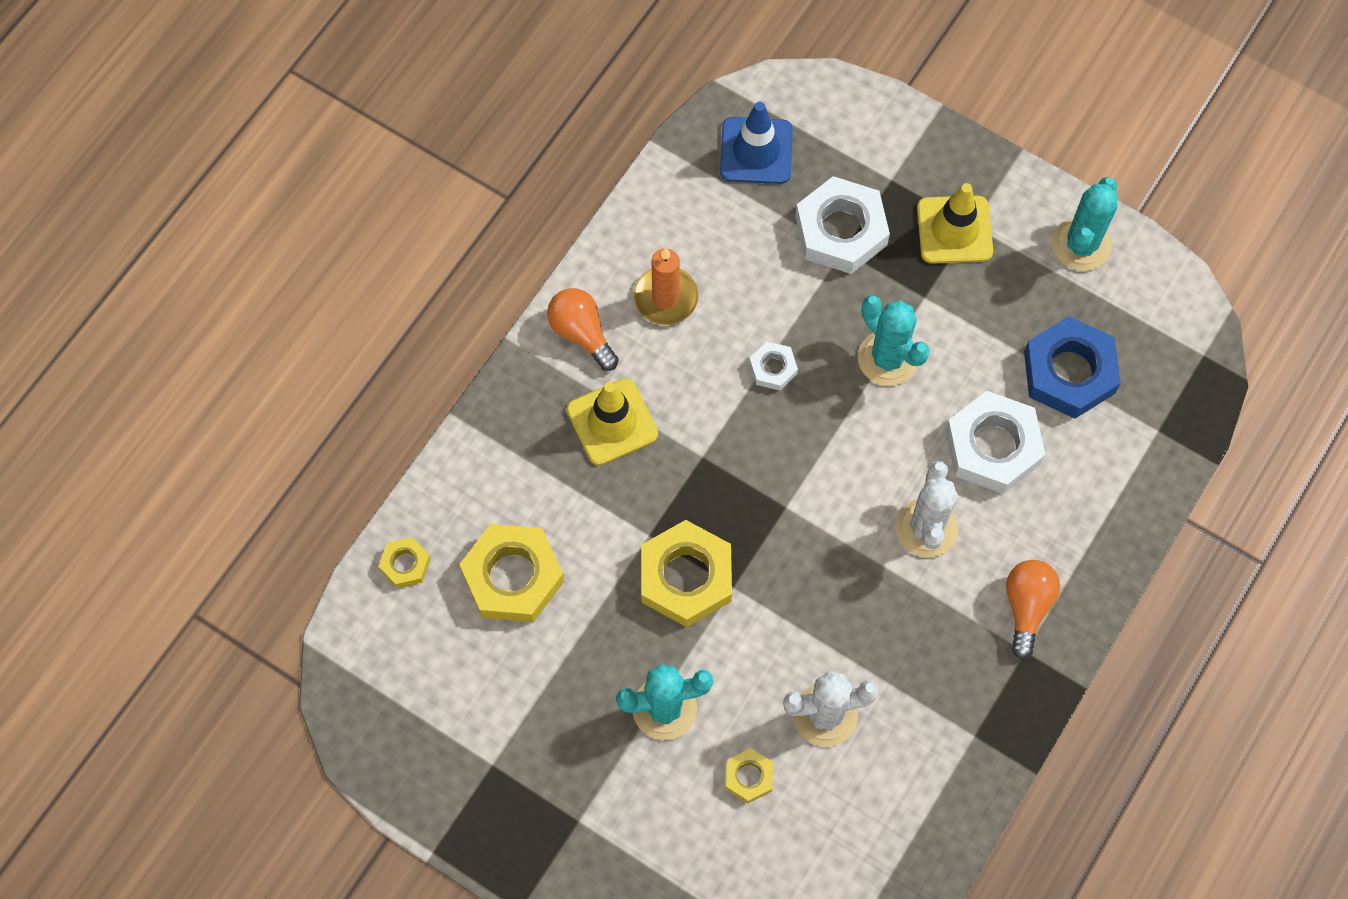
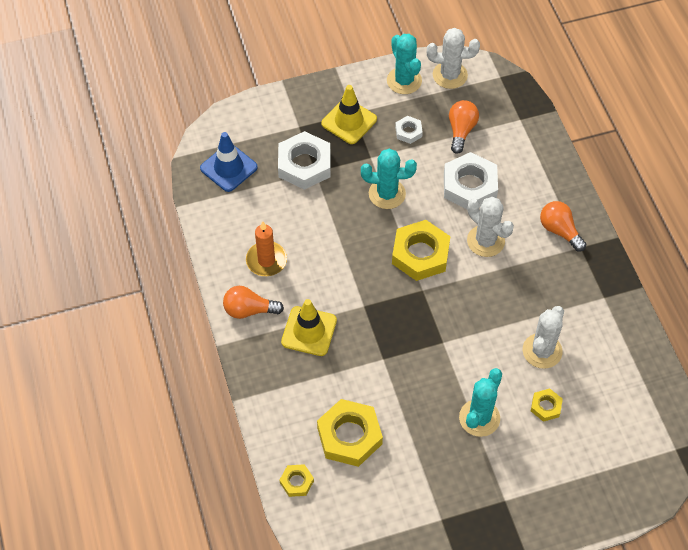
camera: 50 degrees left, 10 degrees down
yellow nut [641,520,732,627] -> yellow nut moved to [392,220,450,281]
white nut [749,342,798,391] -> white nut moved to [395,116,423,144]
blue nut [1024,316,1121,419] -> orange light bulb [449,100,479,154]
none -> white cactus [427,28,480,89]

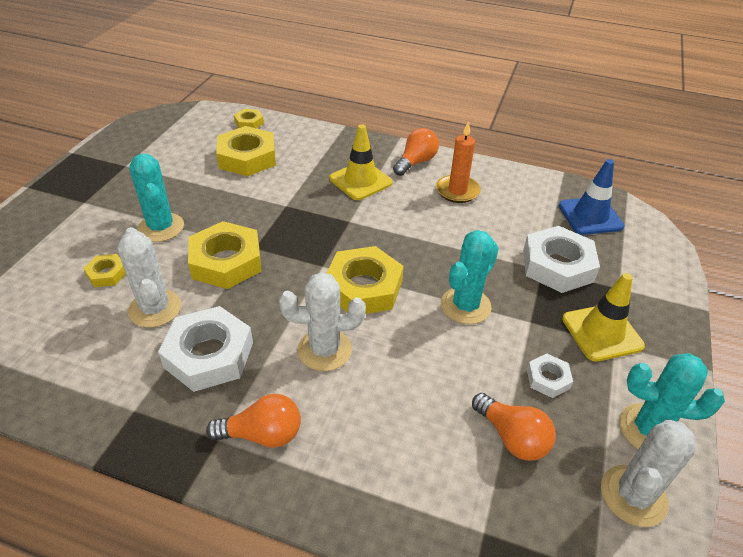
camera: 125 degrees right, 15 degrees down
white nut [444,152,498,210] -> white nut moved to [158,306,253,392]
none -> yellow nut [188,221,261,289]

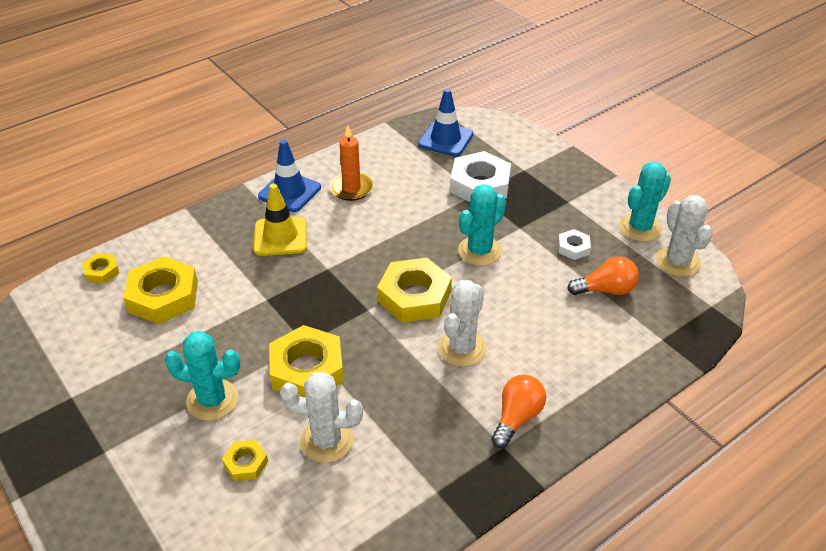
camera: 55 degrees left, 0 degrees up
white nut [158,306,253,392] -> none
orange light bulb [393,128,439,176] -> blue traffic cone [258,140,321,212]
turquoise cactus [441,230,499,324] -> turquoise cactus turned 60 degrees clockwise [458,184,506,266]
yellow traffic cone [562,273,645,362] -> none

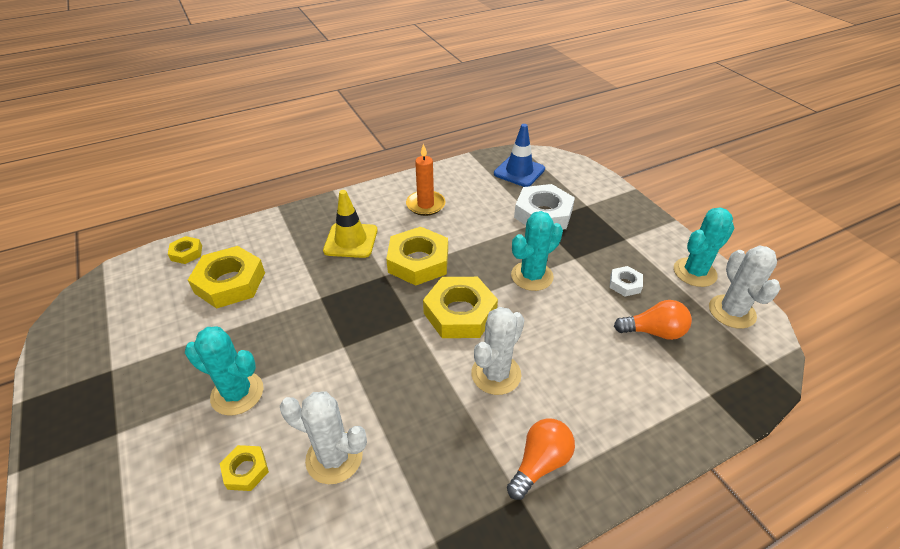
camera: 10 degrees right, 0 degrees up
blue traffic cone [258,140,321,212] -> none
yellow nut [269,325,344,398] -> yellow nut moved to [386,227,448,286]

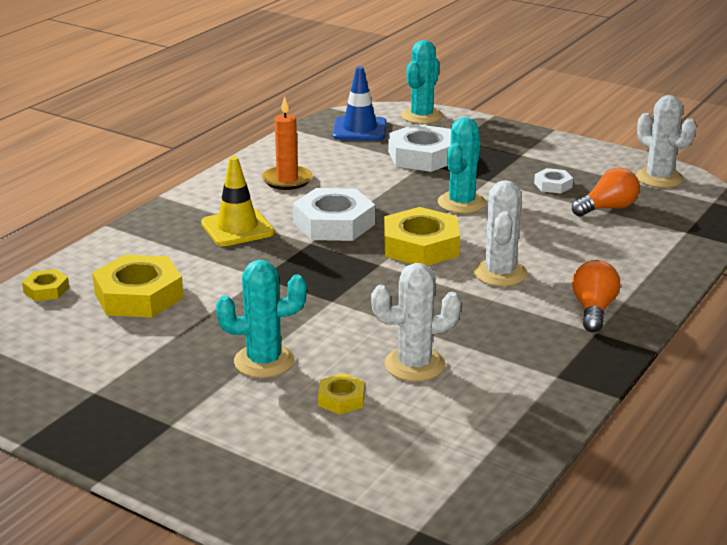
camera: 30 degrees left, 15 degrees down
yellow nut [386,227,448,286] -> white nut [293,188,375,241]
turquoise cactus [674,207,734,287] -> turquoise cactus moved to [401,40,443,124]

